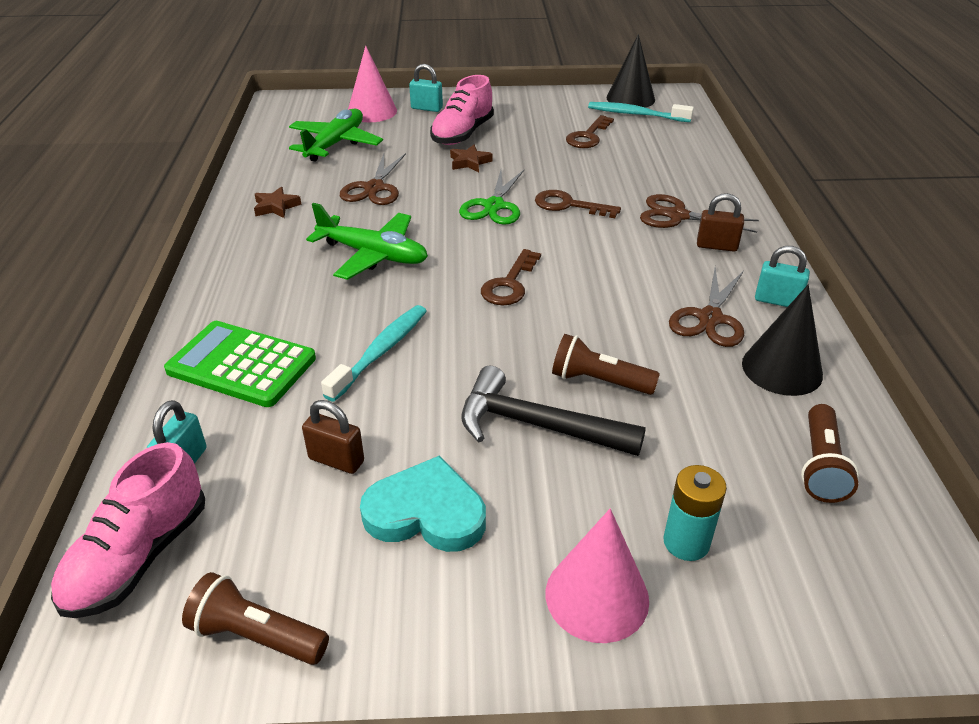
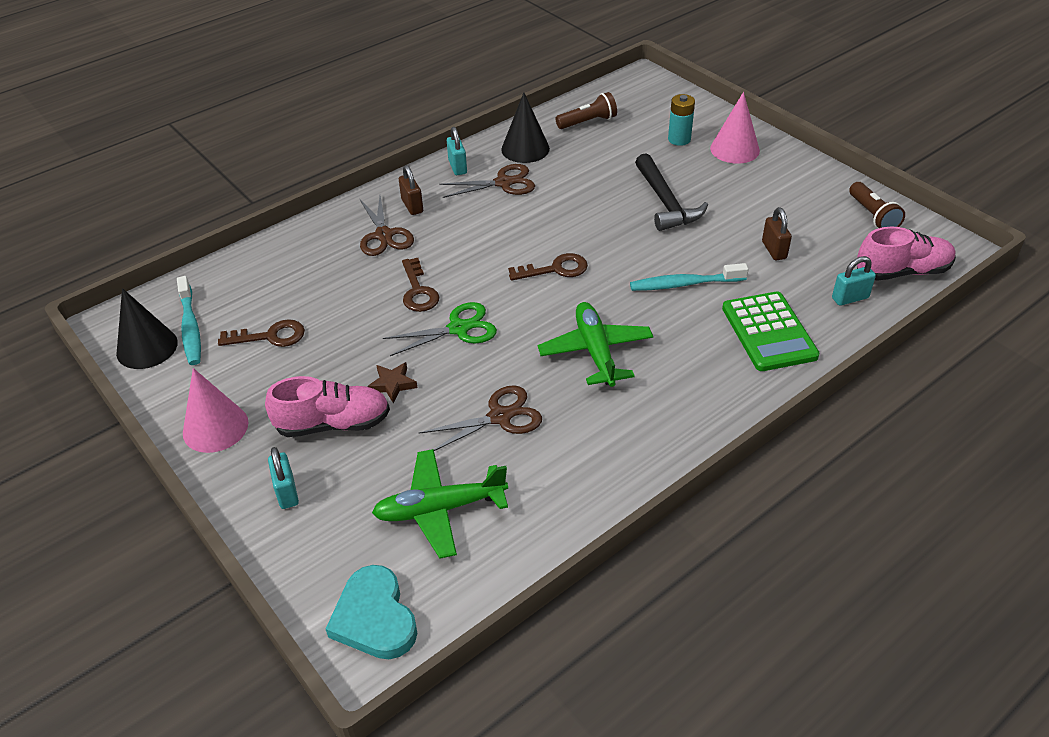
camera: 125 degrees left, 5 degrees up
brown star [254,187,301,218] -> none
pink cone [348,46,397,122] -> pink cone moved to [183,368,248,453]
turquoise heart [360,456,486,552] -> turquoise heart moved to [326,565,418,659]
brown flashlight [552,334,660,395] -> none

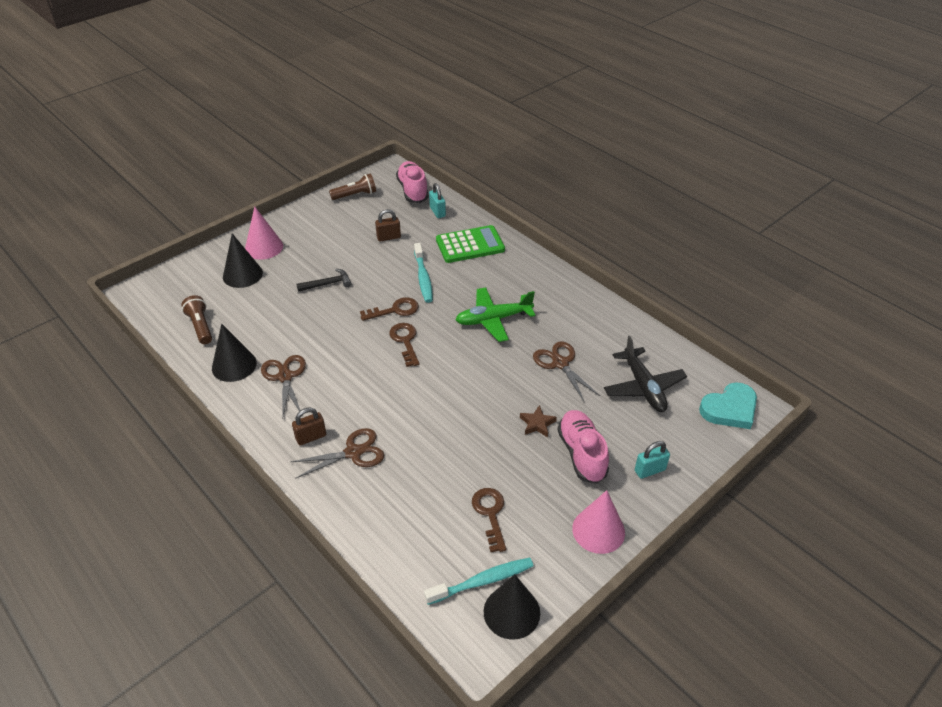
camera: 95 degrees left, 0 degrees up
green plane [372,449,508,559] -> black plane [604,336,687,412]
green scissors [383,302,497,356] -> none
brown key [402,258,439,312] -> brown key moved to [360,297,419,321]
turquoise padlock [447,127,467,175] -> none
black hammer [635,153,708,231] -> black hammer [296,269,351,292], size x0.61
turquoise battery [668,94,695,146] -> black cone [223,234,263,288]

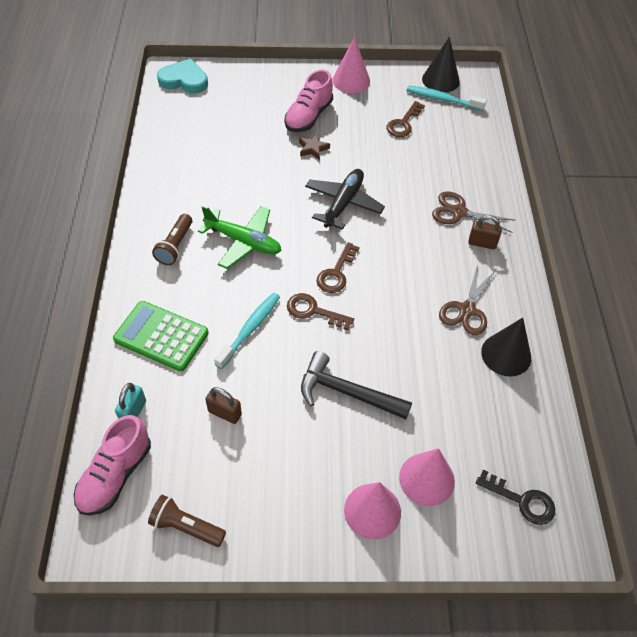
camera: 140 degrees left, 10 degrees up
brown flashlight [181,295,212,344] -> brown flashlight moved to [152,214,192,265]
black cone [223,234,263,288] -> pink cone [399,448,455,506]
black hammer [296,269,351,292] -> black hammer [301,351,412,419], size x1.63
brown scissors [533,341,600,403] -> none
black plane [604,336,687,412] -> black plane moved to [305,169,385,229]
turquoise padlock [635,441,670,479] -> none
none -> black key [476,470,555,525]

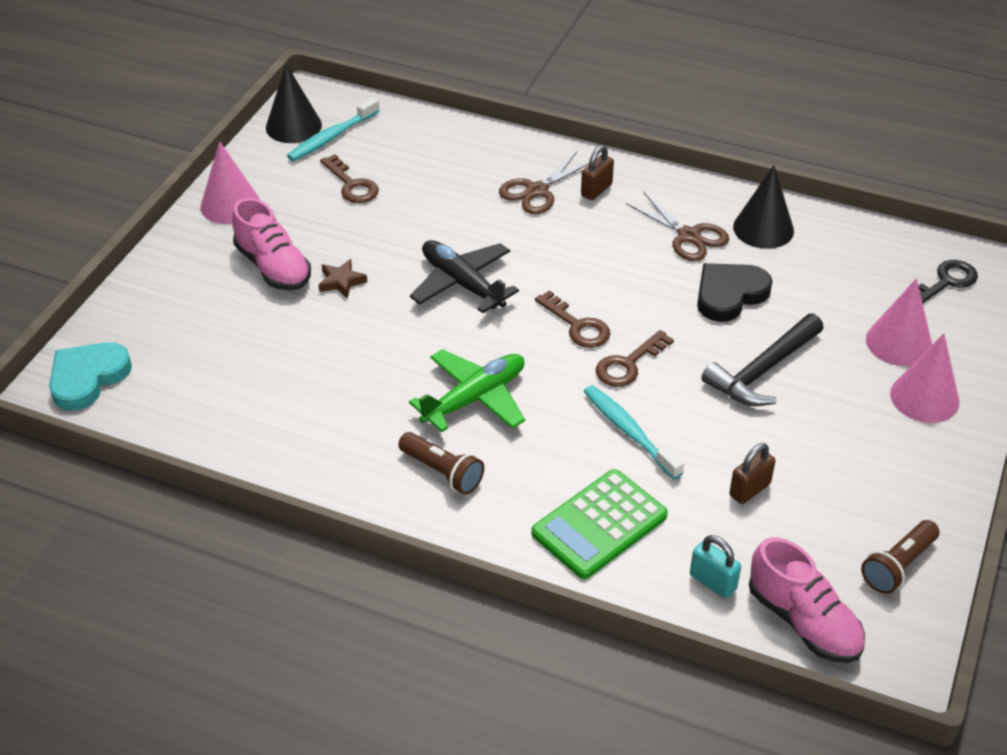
camera: 65 degrees left, 10 degrees down
none -> black heart [697,263,773,322]

